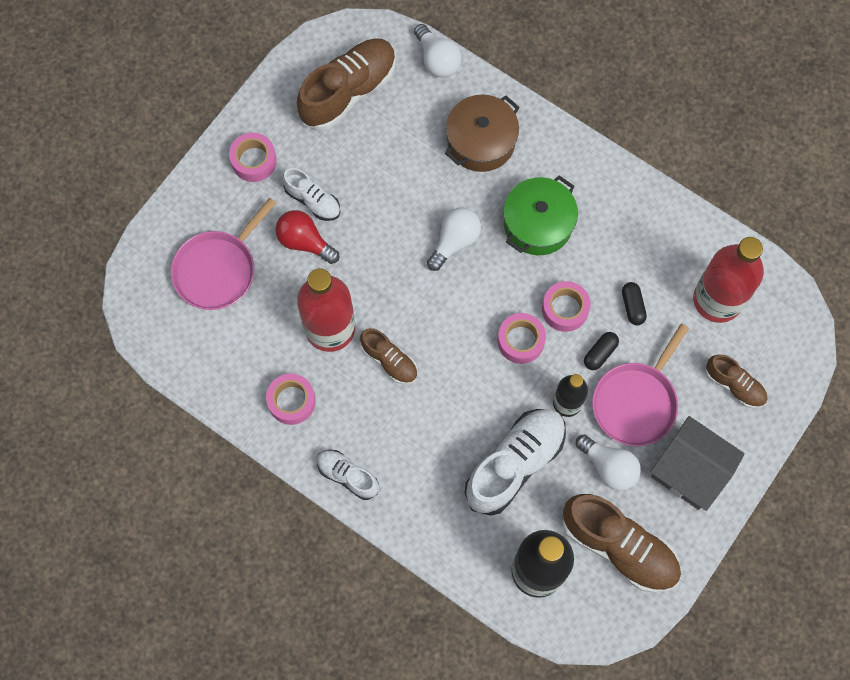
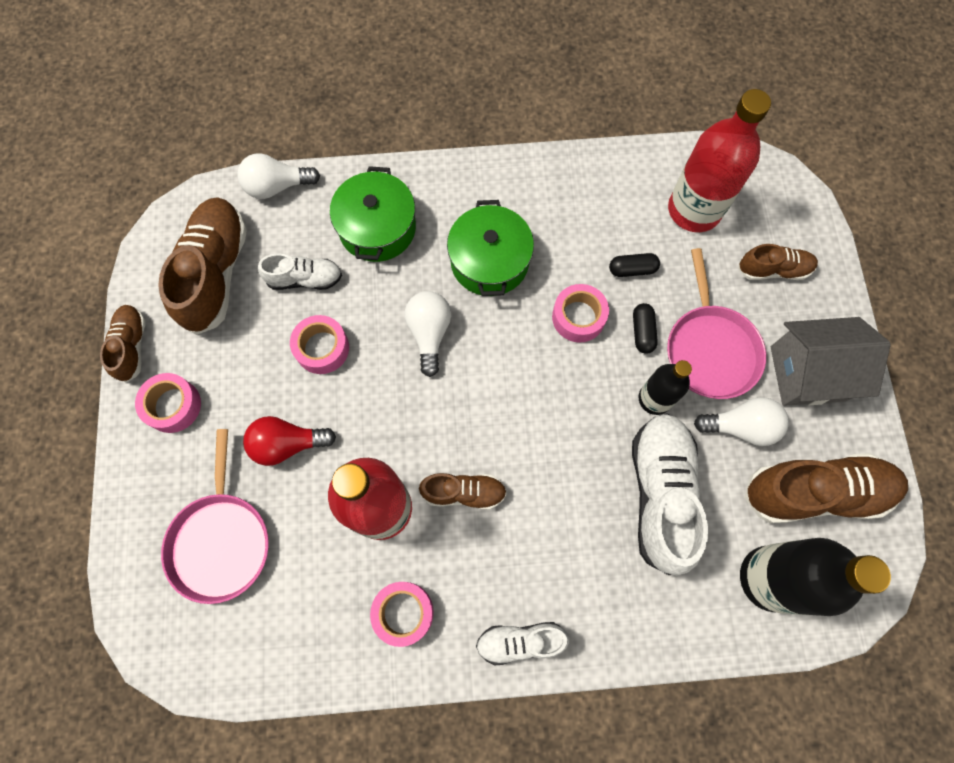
camera: 40 degrees left, 0 degrees up
white shoe [282,168,340,221] -> white shoe moved to [258,253,342,290]
white light bulb [414,24,462,78] -> white light bulb turned 150 degrees clockwise [237,153,320,199]
brown pot [445,95,519,172] -> green pot [330,166,416,262]
pink tape [498,313,546,364] -> pink tape moved to [290,315,349,374]
black capsule [622,282,647,325] -> black capsule turned 45 degrees counterclockwise [609,253,660,277]
none -> brown shoe [100,305,145,383]

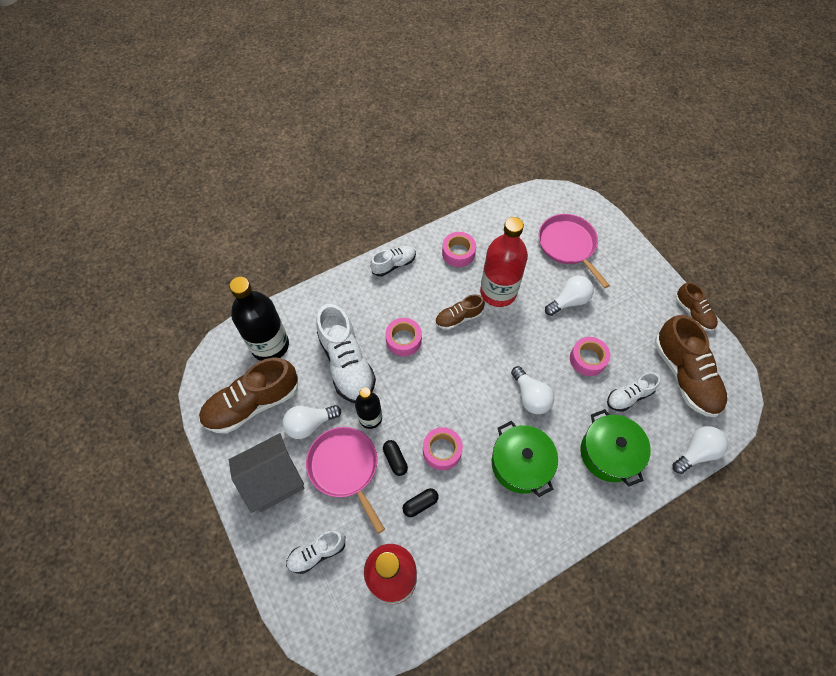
camera: 155 degrees right, 10 degrees down
pink tape [135,373,201,433] -> pink tape moved to [385,318,422,356]
red light bulb [243,416,336,466] -> white light bulb [545,276,594,316]
brown shoe [738,244,818,280] -> white shoe [286,530,345,574]

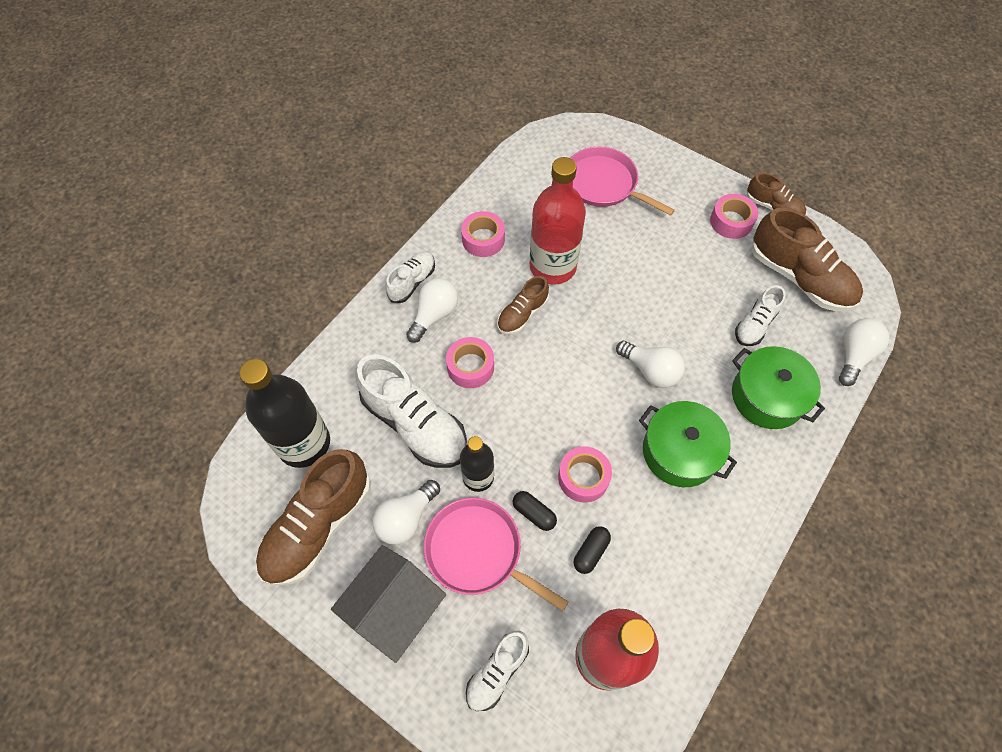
camera: 25 degrees left, 0 degrees up
white light bulb [545,276,594,316] -> white light bulb moved to [406,278,458,343]
pink tape [570,337,610,376] -> pink tape moved to [710,194,758,239]

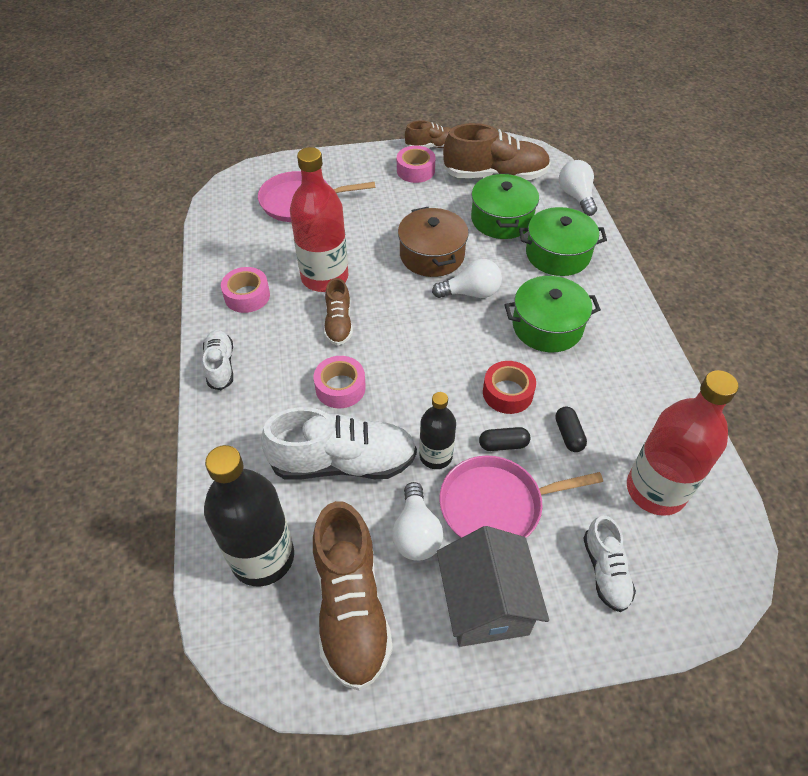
camera: 45 degrees left, 10 degrees down
white light bulb [406,278,458,343] -> none
pink tape [558,446,612,503] -> red tape [483,361,536,414]
white shoe [735,285,786,346] -> green pot [471,173,539,239]
none -> brown pot [398,207,469,277]

